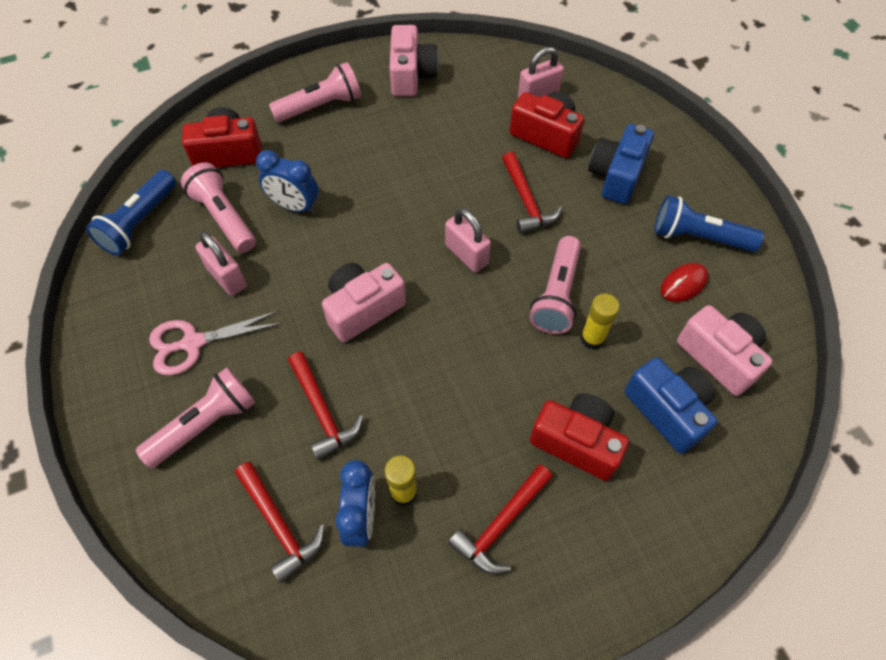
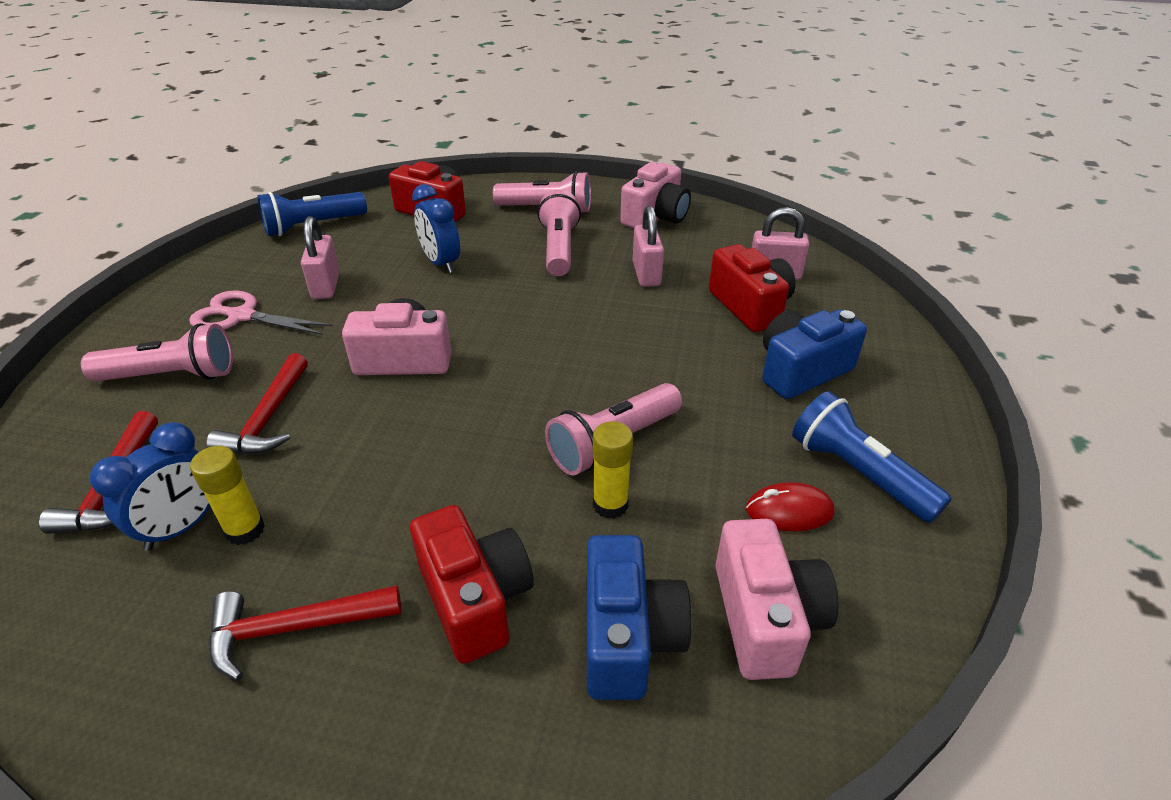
camera: 35 degrees right, 20 degrees down
pink flashlight [181,163,256,253] -> pink flashlight moved to [537,190,581,276]
pink padlock [445,208,491,272] -> pink padlock moved to [633,205,664,287]
red hammer [502,152,562,234] -> none

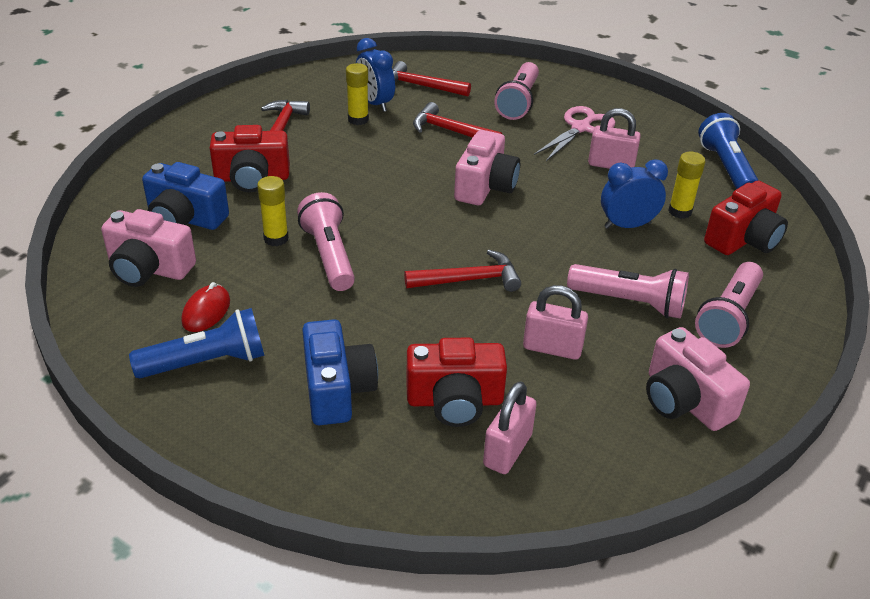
camera: 110 degrees right, 0 degrees up
none -> red hammer [404,250,521,292]
none -> yellow glue stick [668,152,705,219]

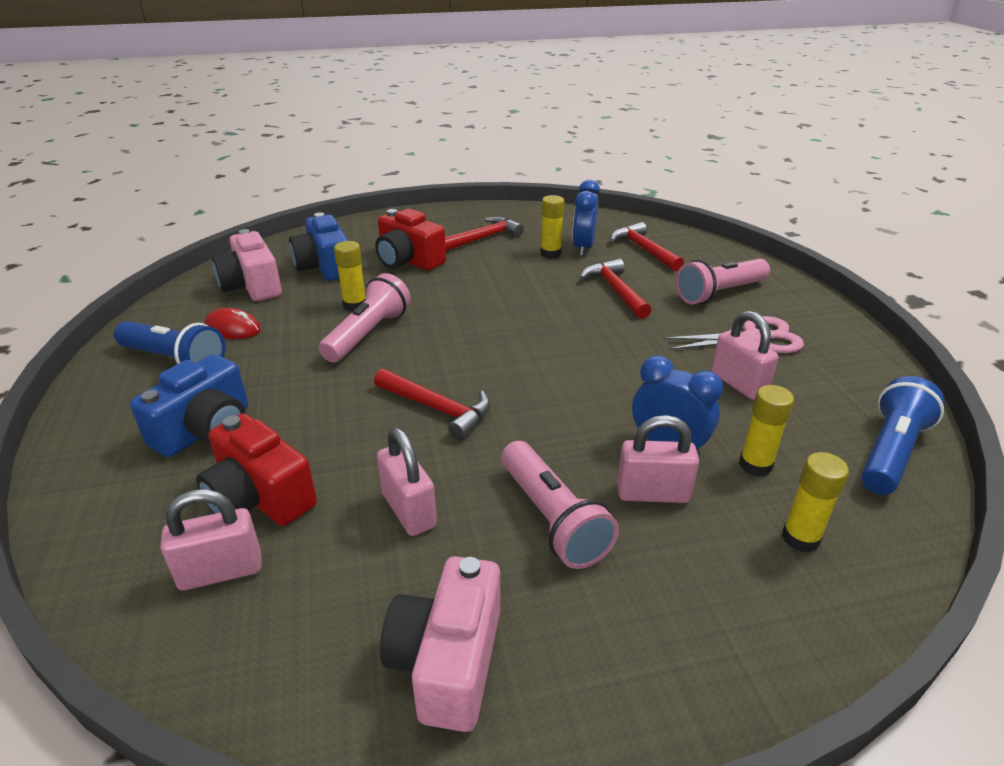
camera: 45 degrees right, 5 degrees down
red mouse [181,282,230,332] -> red mouse turned 45 degrees clockwise [205,308,261,339]
pink camera [454,130,520,205] -> none
pink flashlight [695,262,763,348] -> none
red camera [704,181,788,255] -> yellow glue stick [782,452,849,552]
none -> pink padlock [617,415,699,503]

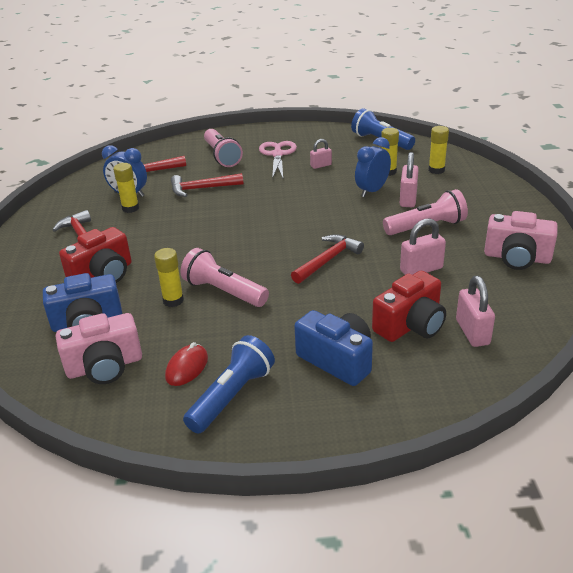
camera: 80 degrees left, 0 degrees up
pink padlock [711,311,778,400] -> pink padlock [310,139,332,169], size x0.63

